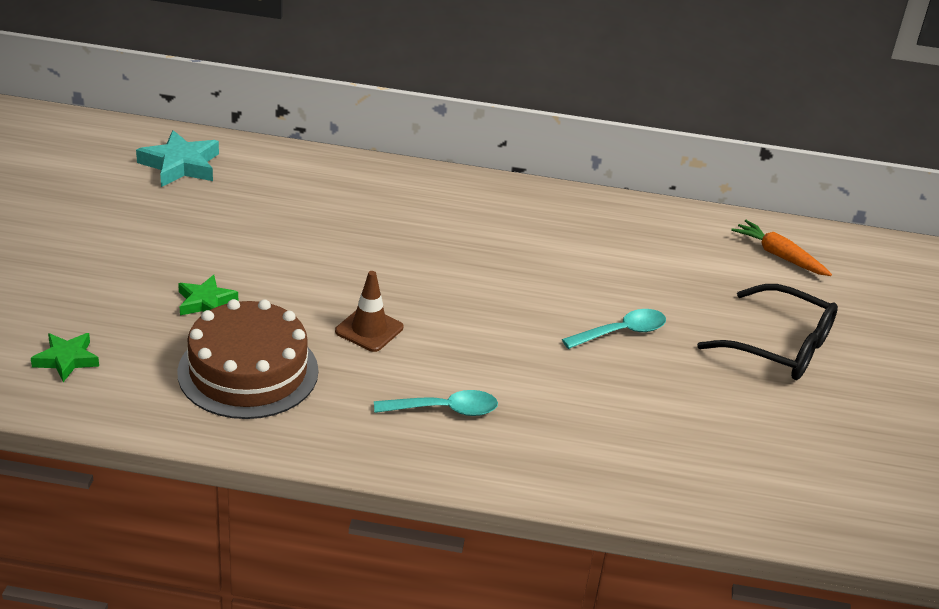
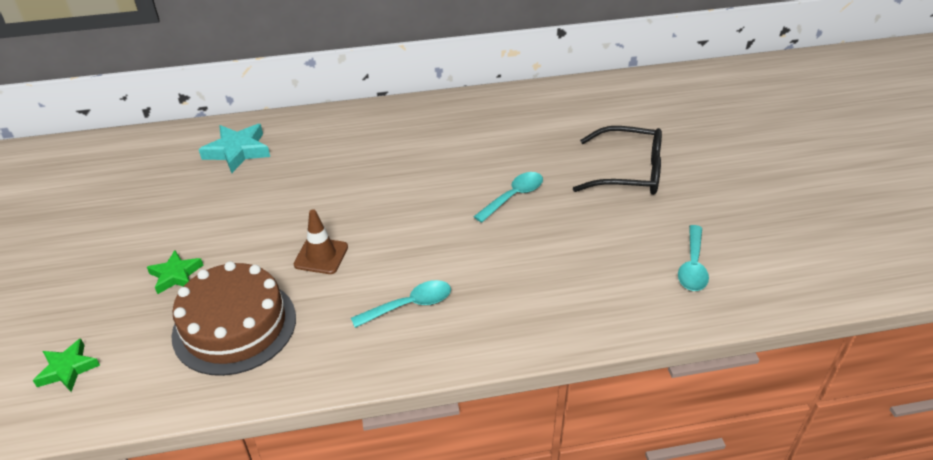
camera: 15 degrees left, 5 degrees up
turquoise star [136,130,219,187] -> turquoise star moved to [199,124,270,173]
orange carrot [731,220,832,276] -> none
none -> turquoise spoon [678,225,709,291]

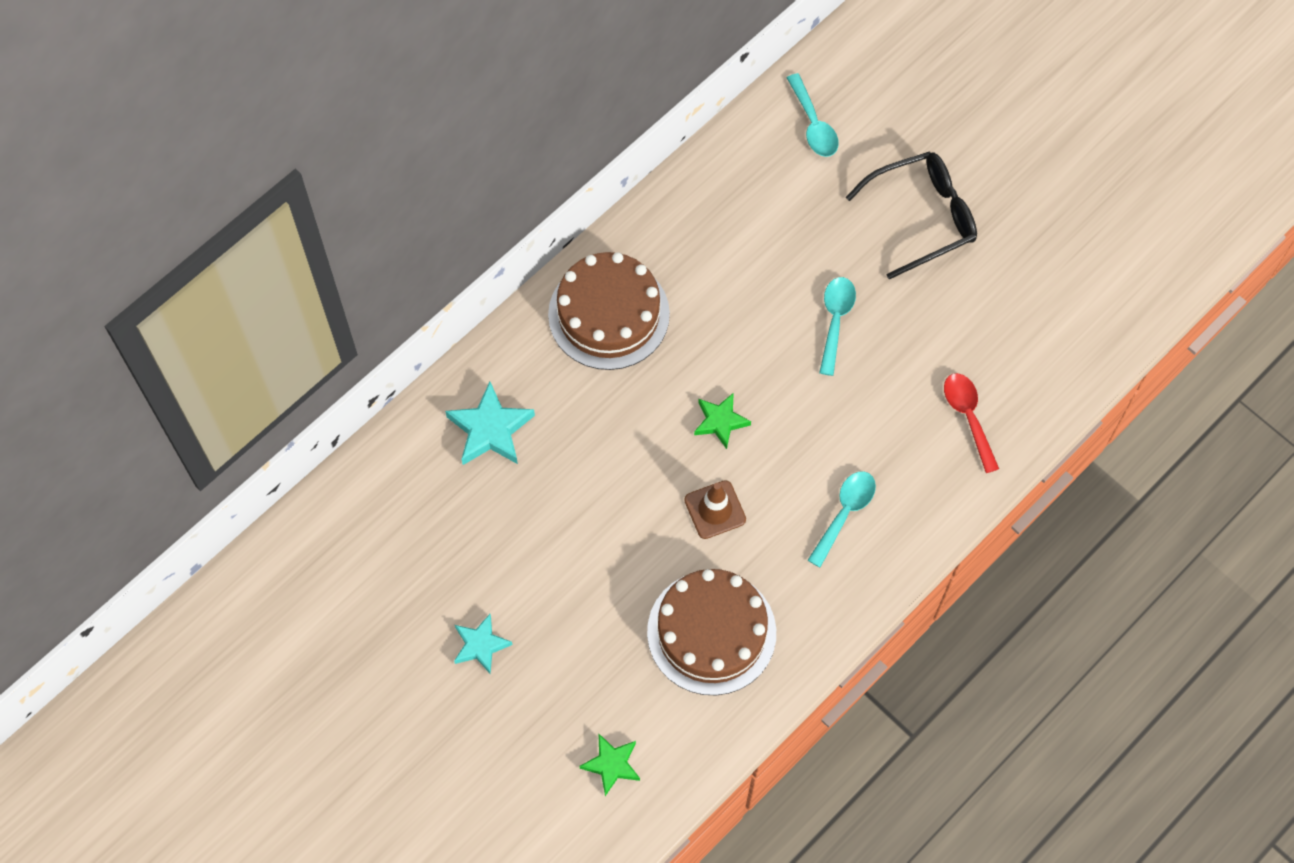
camera: 35 degrees left, 25 degrees up
green star [147,250,203,294] -> green star moved to [694,393,751,449]
turquoise spoon [678,225,709,291] -> turquoise spoon moved to [787,73,839,157]
none -> turquoise star [454,614,512,674]
none -> brown cake [548,252,670,370]
none -> red spoon [944,373,999,473]

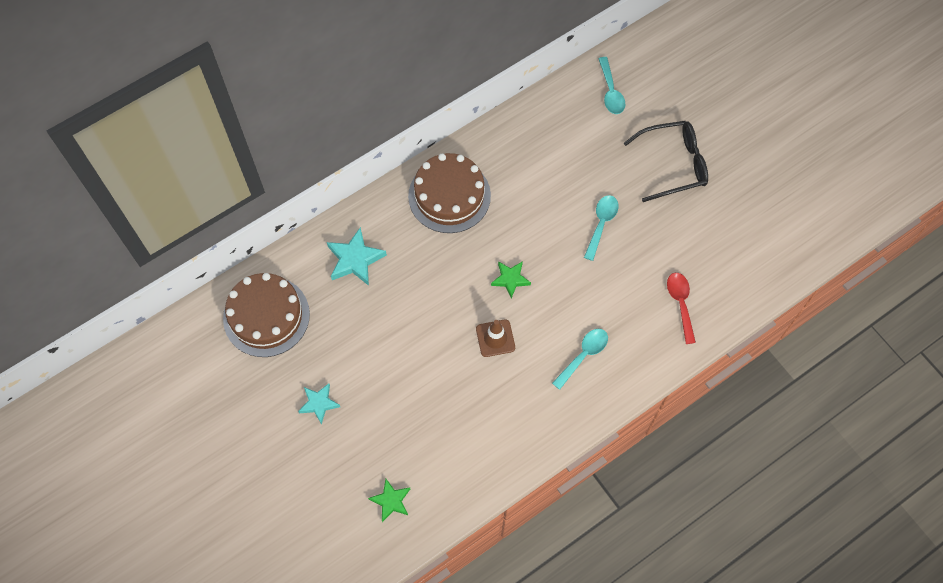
camera: 10 degrees right, 0 degrees up
brown cake [647,569,776,695] -> brown cake moved to [223,273,310,357]

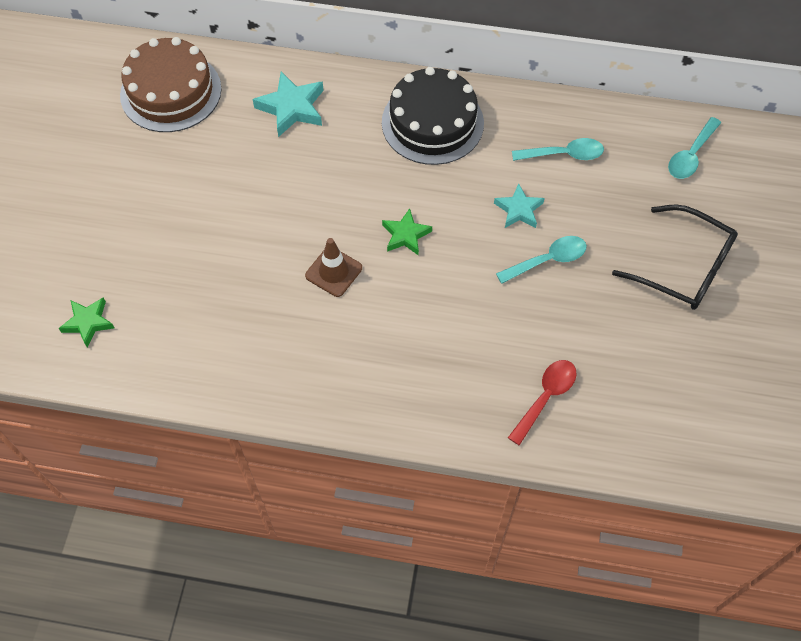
camera: 45 degrees right, 5 degrees down
turquoise star [298,383,340,425] -> turquoise star moved to [494,183,545,228]
brown cake [408,153,491,233] -> black cake [382,67,484,165]
turquoise spoon [552,329,608,390] -> turquoise spoon moved to [512,138,604,161]

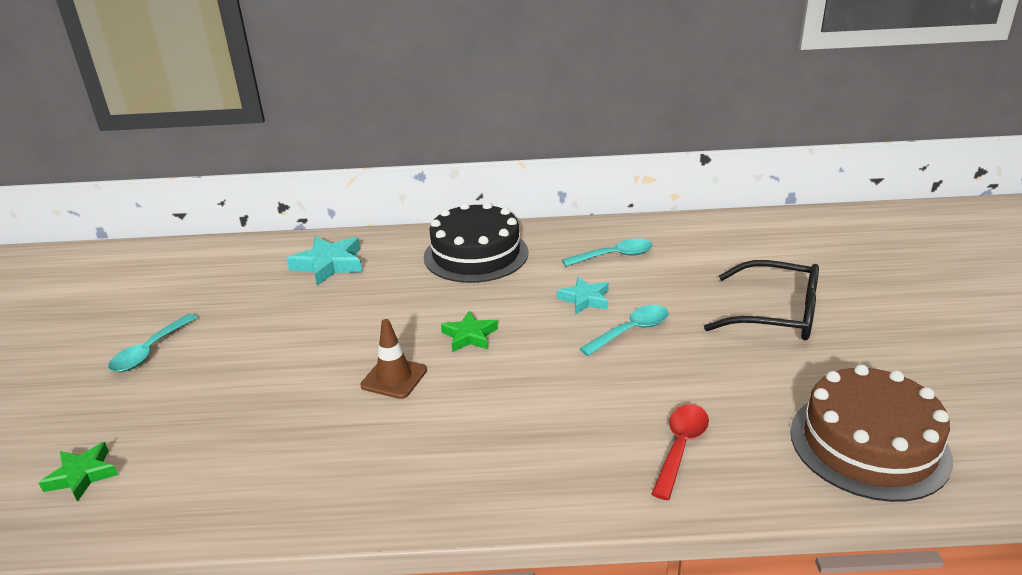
camera: 10 degrees left, 30 degrees down
brown cake [120,37,222,132] -> brown cake moved to [790,364,953,502]
turquoise spoon [668,117,721,179] -> turquoise spoon moved to [108,314,198,372]

